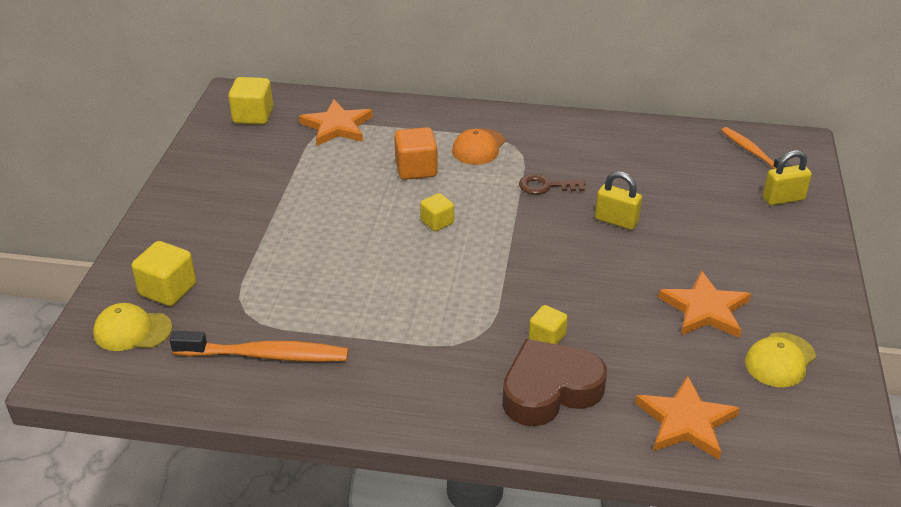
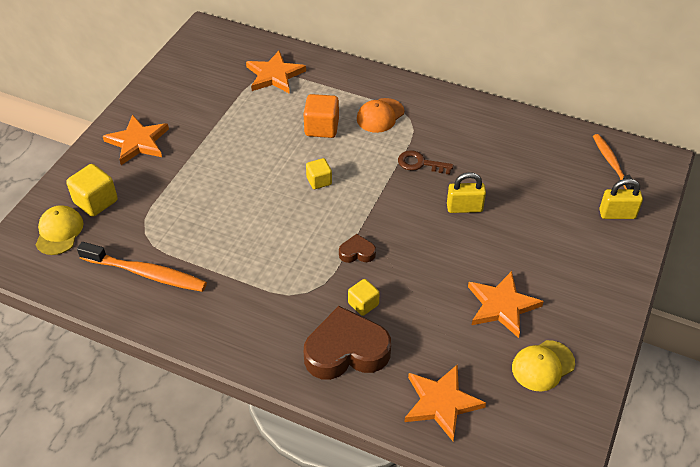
camera: 15 degrees right, 10 degrees up
yellow cap [93,303,172,351] -> yellow cap turned 75 degrees clockwise [36,205,84,255]
yellow cube [228,77,273,125] -> none
yellow padlock [595,171,642,230] -> yellow padlock turned 45 degrees counterclockwise [447,172,486,213]
none -> orange star [103,115,169,165]
none -> brown heart [339,234,376,263]

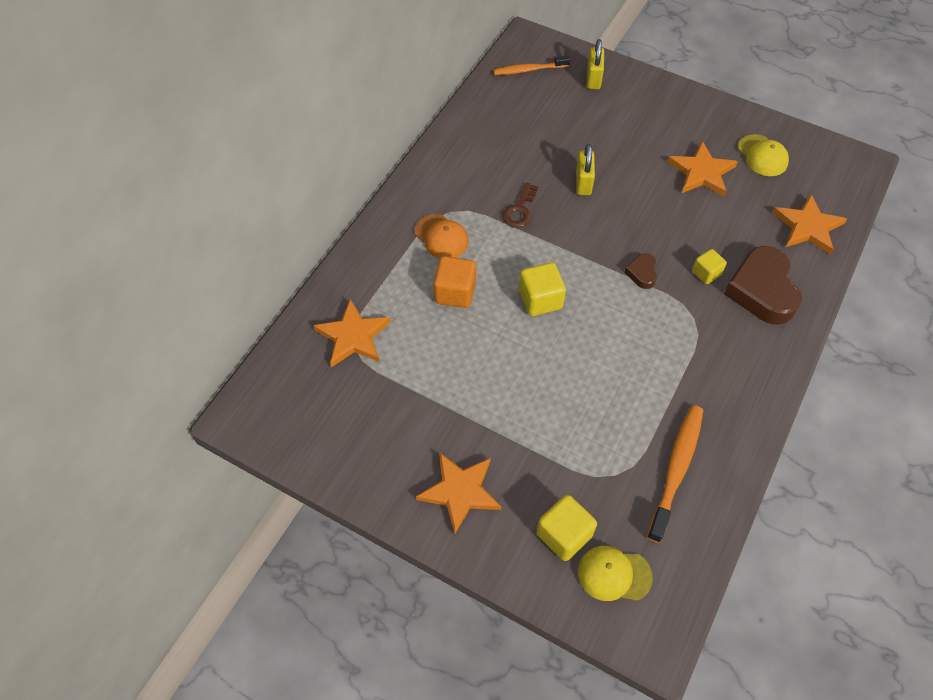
camera: 85 degrees left, 10 degrees up
yellow cube [306,158,332,189] -> yellow cube [519,262,566,316], size x1.58

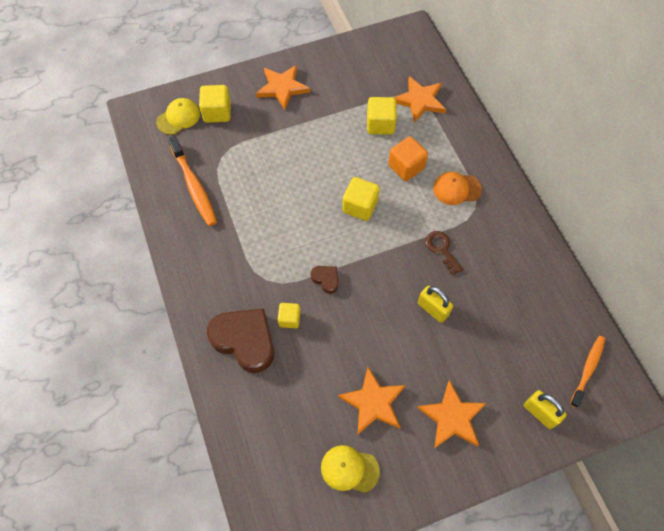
camera: 130 degrees right, 5 degrees up
orange star [773,194,847,255] -> orange star moved to [417,380,487,449]
none -> yellow cube [367,97,397,135]

